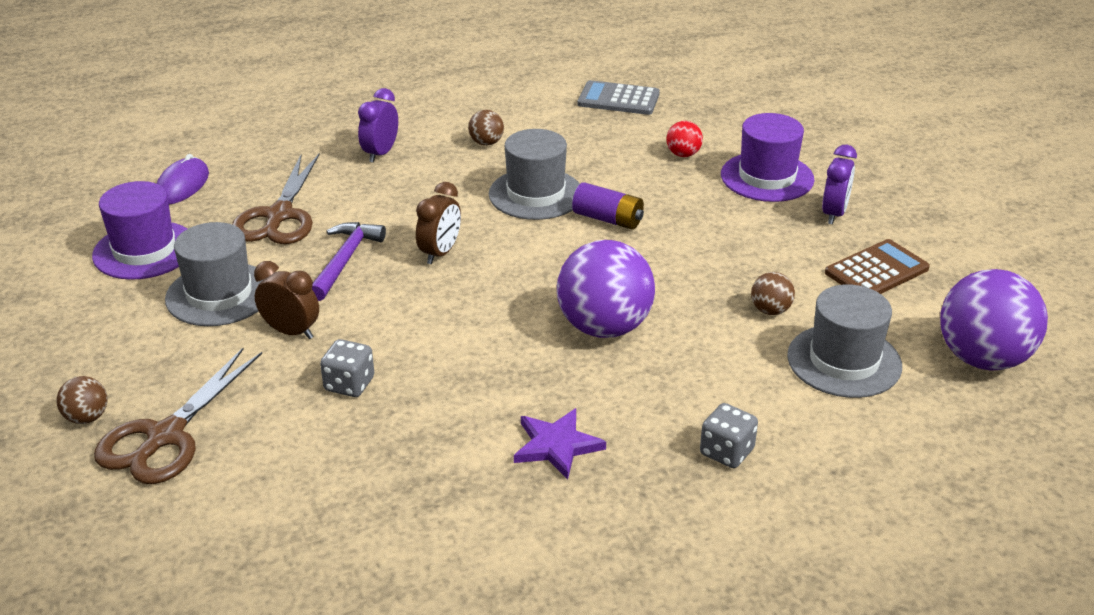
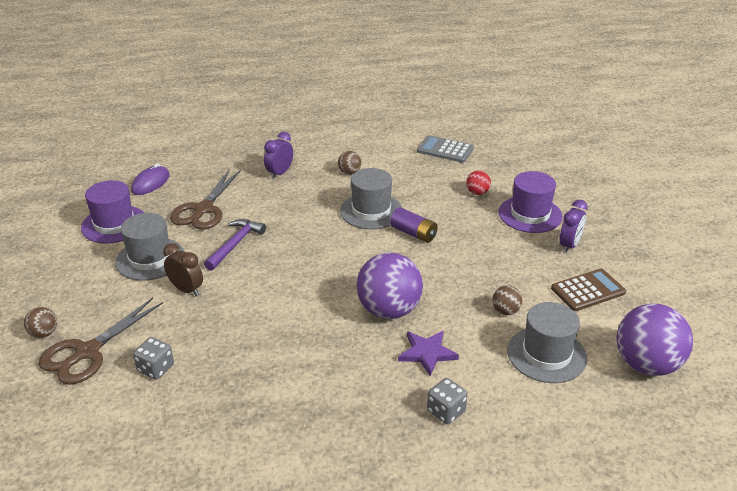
camera: 10 degrees right, 0 degrees up
grey dice [320,339,374,397] -> grey dice moved to [133,337,174,380]
brown clock [416,182,461,264] -> none
purple star [514,408,606,480] -> purple star moved to [398,331,459,376]

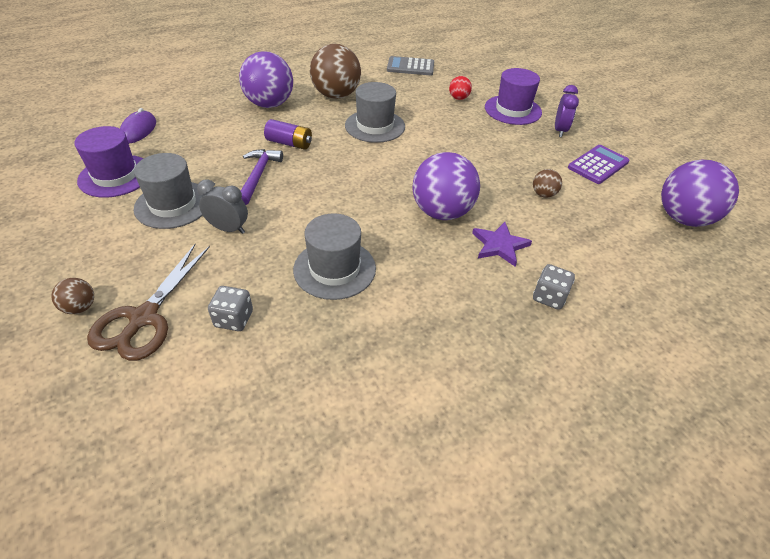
camera: 20 degrees left, 10 degrees up
brown clock [163,243,203,296] -> grey clock [197,179,248,234]
brown scissors [170,169,241,230] -> none
purple clock [264,132,293,179] -> purple ball [239,51,293,108]
brown ball [338,151,361,174] -> brown ball [310,44,361,99], size x2.21
purple battery [390,208,438,243] -> purple battery moved to [264,119,312,150]
grey hat [507,302,587,383] -> grey hat moved to [293,213,376,300]
brown calculator [551,268,626,311] -> purple calculator [568,145,630,184]

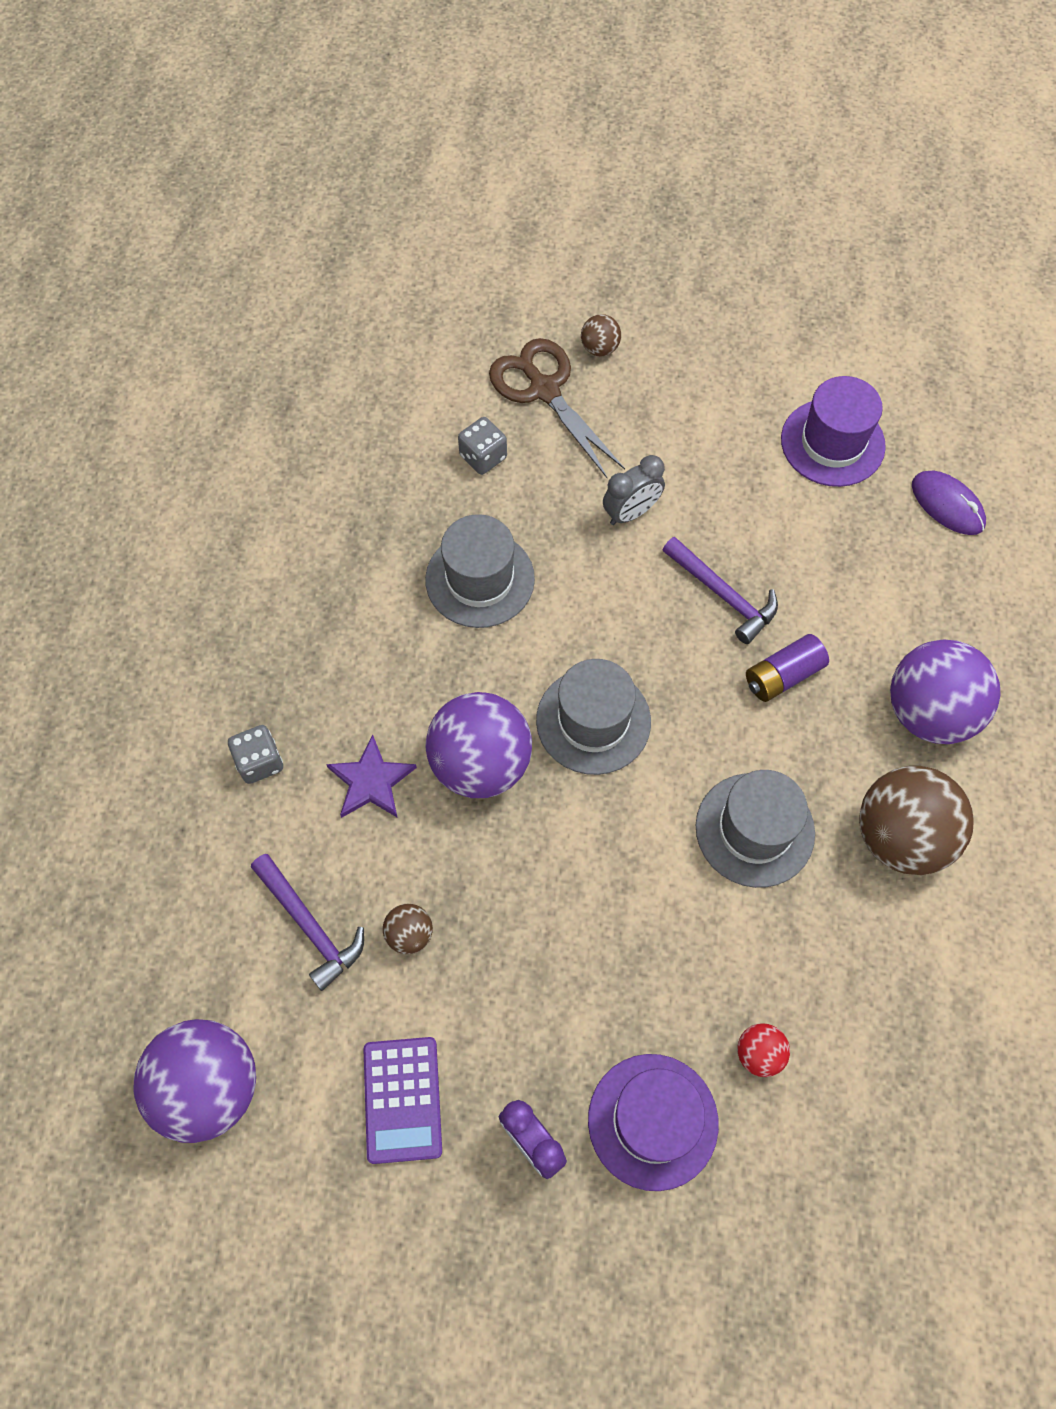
camera: 130 degrees right, 20 degrees up
grey hat [134,153,204,229] -> grey hat moved to [536,659,651,775]
grey calculator [387,56,434,75] -> none
none -> purple hammer [251,854,364,991]

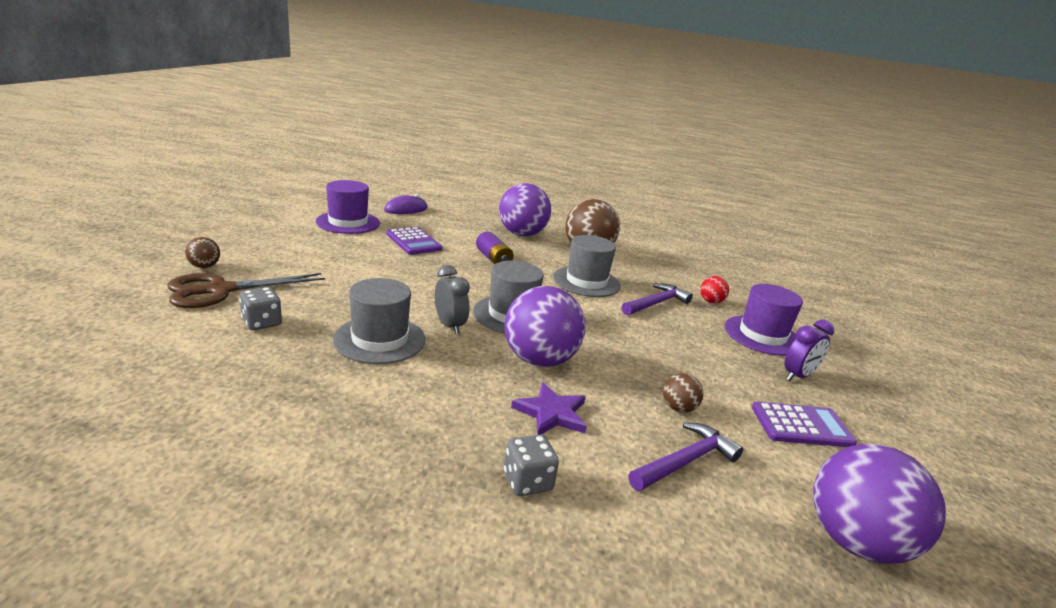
camera: 90 degrees left, 40 degrees down
grey clock [603,455,665,525] -> grey clock moved to [435,265,470,334]
purple hammer [663,537,778,644] -> purple hammer moved to [621,283,693,315]
none -> purple calculator [386,227,442,255]

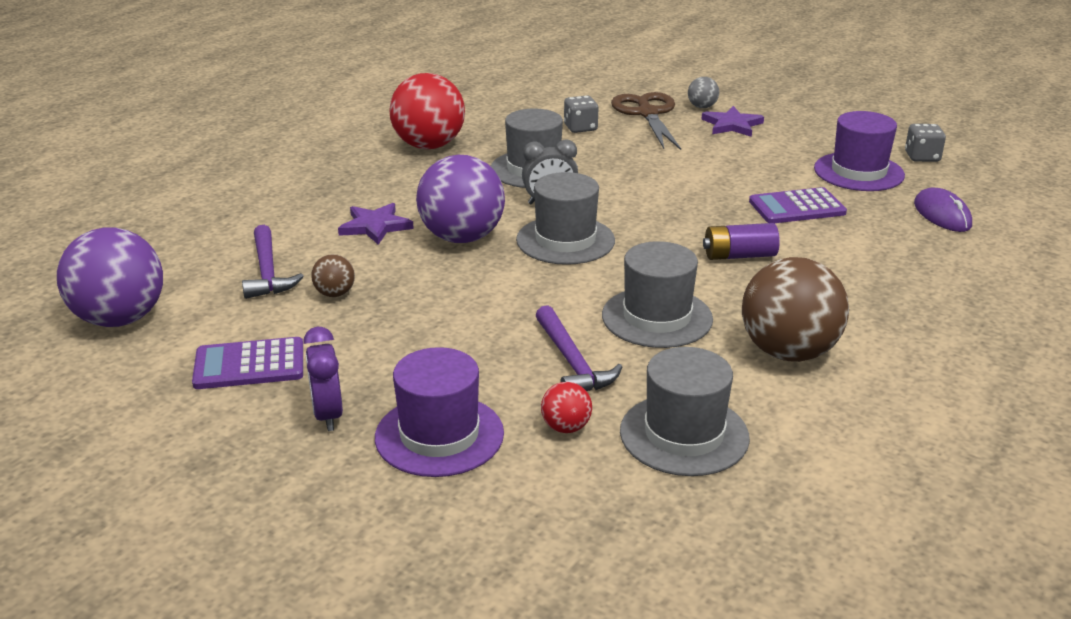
camera: 115 degrees right, 5 degrees up
brown ball [185,237,220,268] -> grey ball [688,77,719,108]
purple ball [499,183,551,236] -> none
grey dice [504,434,559,496] -> grey dice moved to [905,124,946,162]
purple calculator [752,401,857,447] -> purple calculator turned 60 degrees clockwise [192,337,303,389]
none -> red ball [389,73,465,149]
none -> grey hat [620,347,750,476]
none -> purple star [701,106,764,137]

